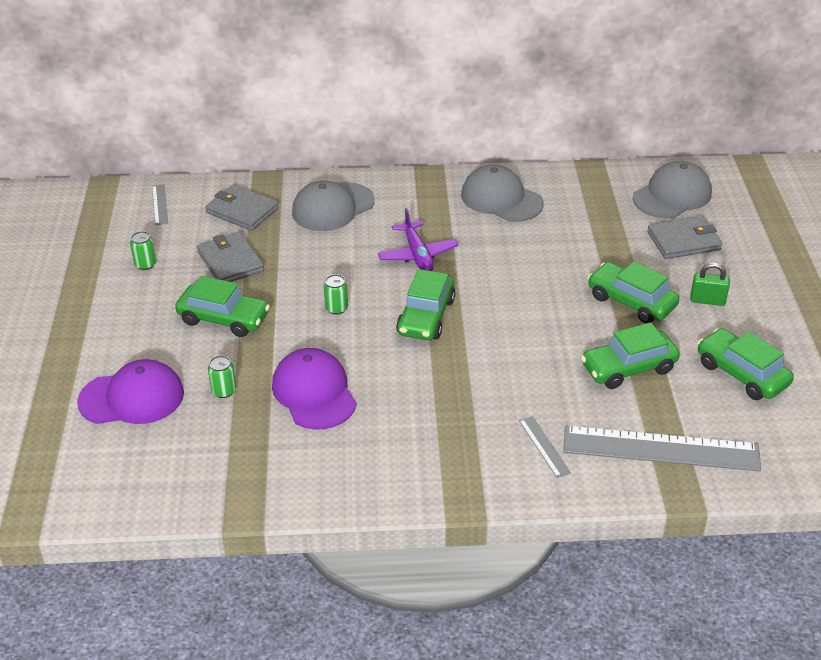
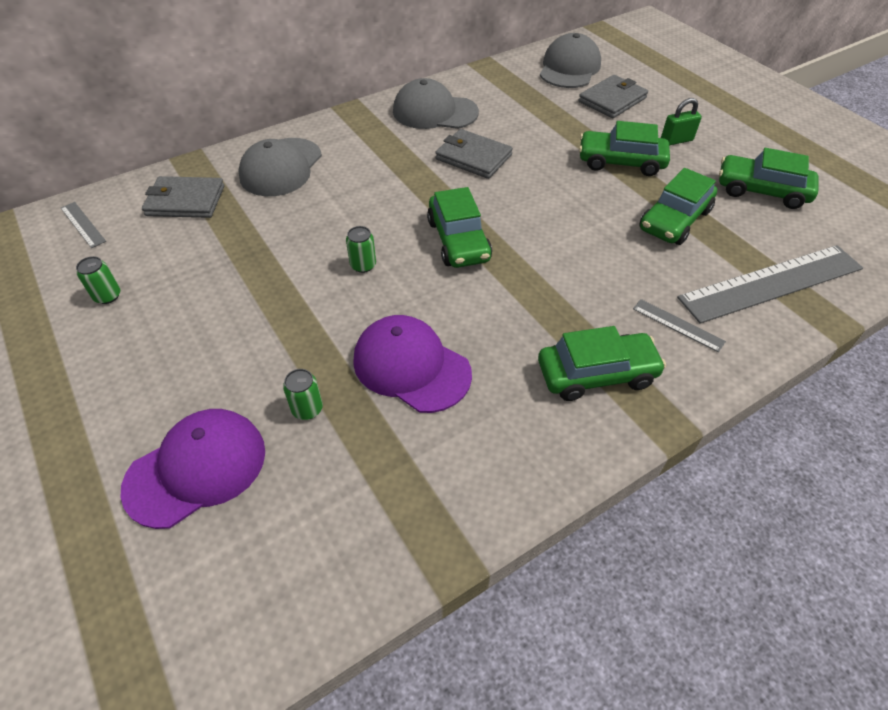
camera: 30 degrees left, 10 degrees up
green car [175,276,270,337] -> green car moved to [538,326,666,401]
grey wallet [197,232,264,282] -> grey wallet moved to [435,129,513,179]
purple plane [378,208,458,271] -> none

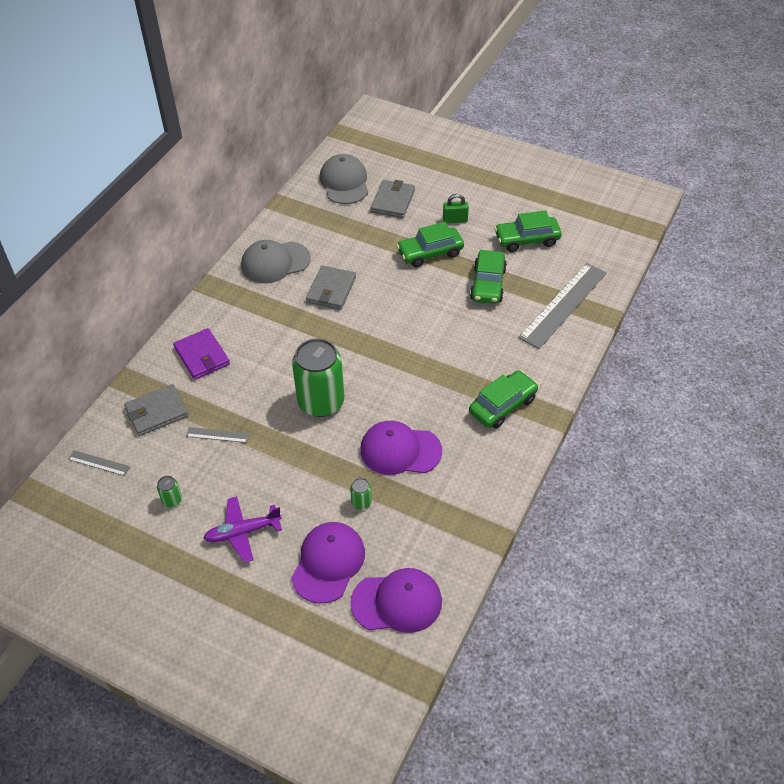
camera: 30 degrees left, 0 degrees up
grey cap [238,138,322,196] -> purple wallet [173,328,230,380]
green can [346,226,376,273] -> green can [292,338,345,417], size x2.50
green car [427,187,492,268] -> none
grey wallet [435,129,513,179] -> grey wallet turned 75 degrees counterclockwise [306,265,356,310]
grey ruler [633,299,726,352] -> grey ruler moved to [186,427,250,443]
green padlock [661,98,702,145] -> green padlock turned 45 degrees clockwise [443,194,469,223]
none -> purple plane [204,496,282,563]
none -> purple cap [350,568,442,633]

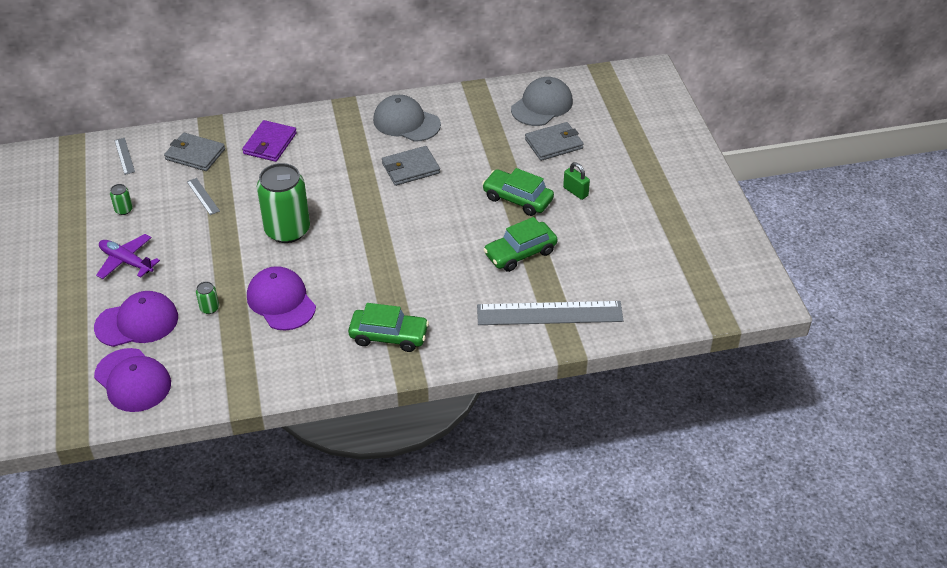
camera: 50 degrees right, 5 degrees down
green car [494,210,562,252] -> none

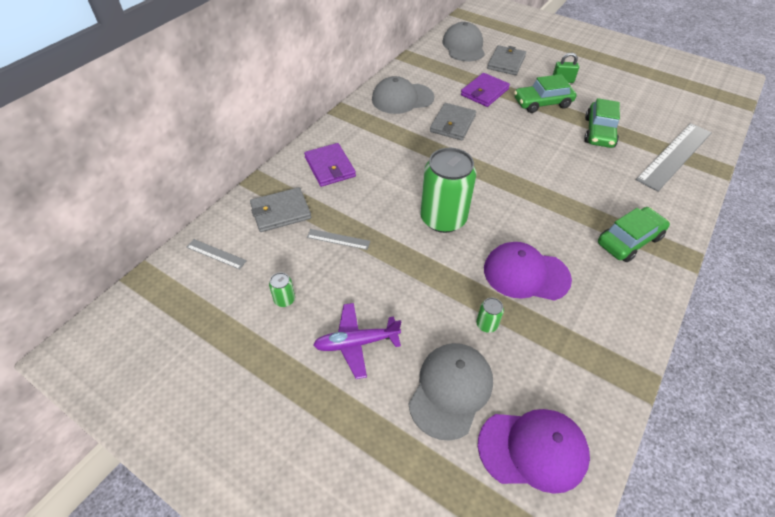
camera: 45 degrees left, 5 degrees up
purple cap [94,291,178,347] -> grey cap [408,343,493,441]
none -> purple wallet [461,73,510,107]

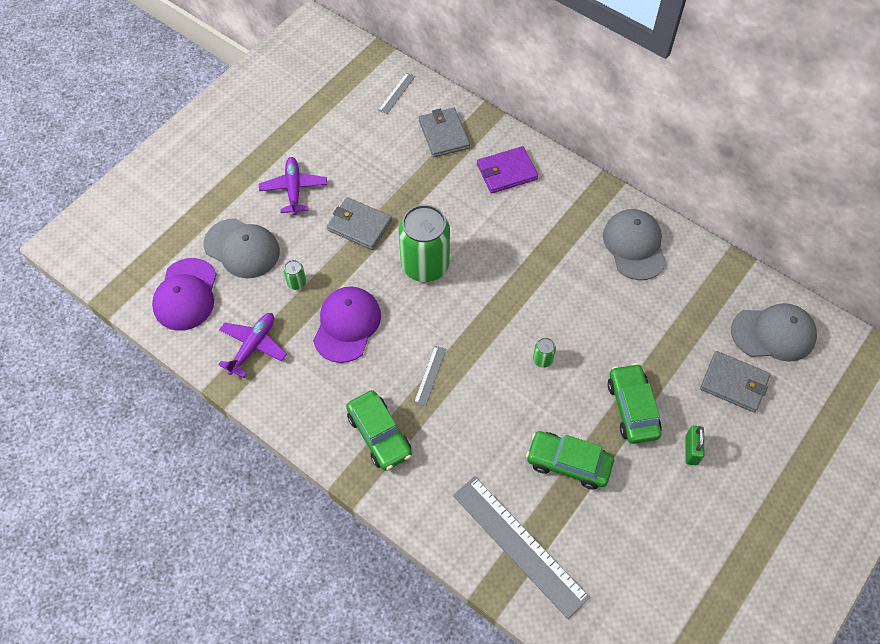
camera: 95 degrees right, 10 degrees up
green can [269,272,295,307] -> green can moved to [533,338,556,368]
grey ruler [307,229,370,250] -> grey ruler moved to [414,346,446,406]
grey wallet [430,103,476,140] -> grey wallet moved to [327,197,392,250]
purple wallet [461,73,510,107] -> none
none -> purple plane [218,313,287,378]

